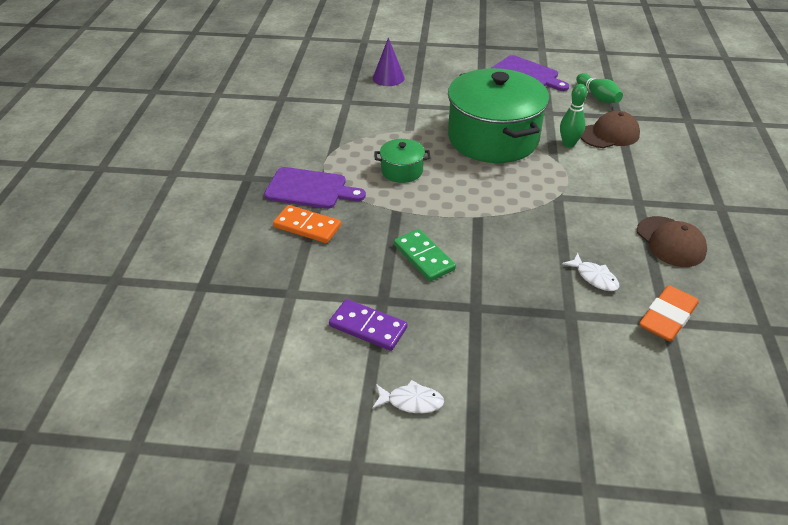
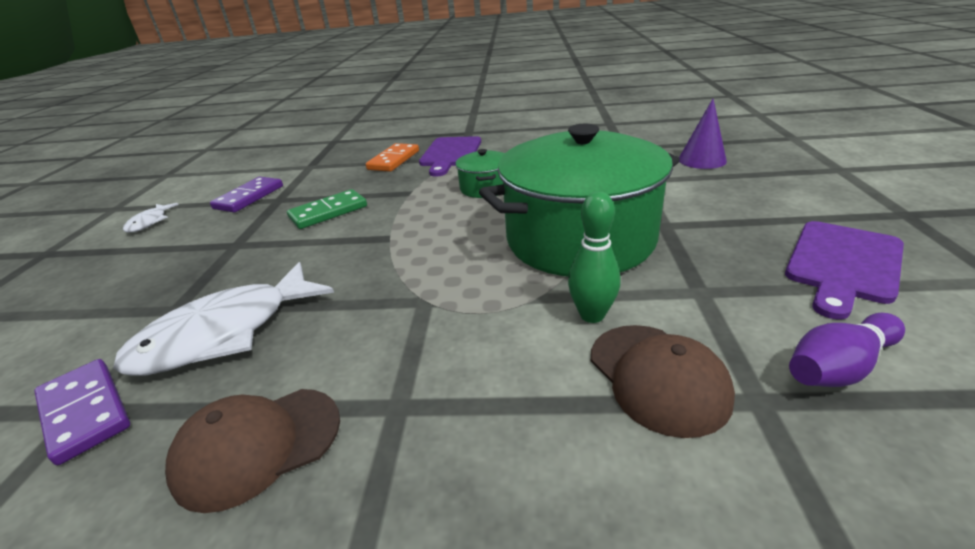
camera: 90 degrees right, 10 degrees down
white fish [562,253,619,291] -> white fish [113,262,334,376], size x2.12
green bowling pin [576,73,623,103] -> purple bowling pin [789,313,905,387]
orange eraser [639,285,699,341] -> purple domino [34,359,130,465]

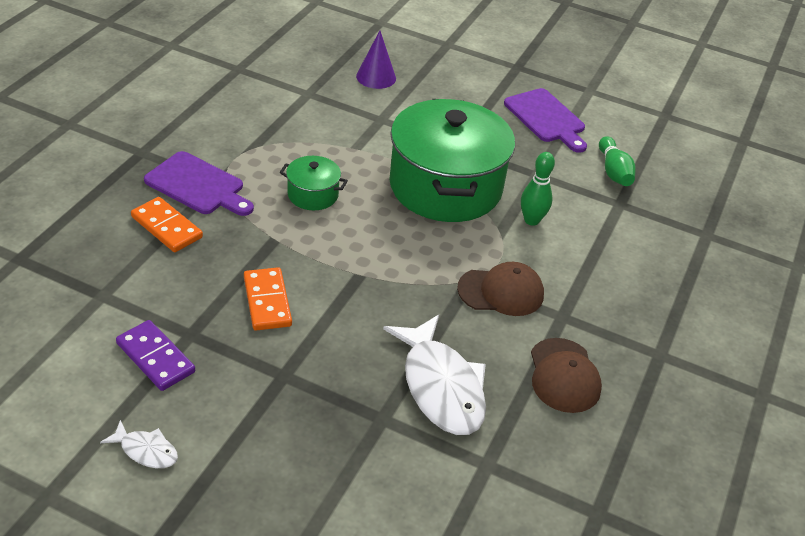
camera: 75 degrees left, 10 degrees up
purple domino [34,359,130,465] -> none
green domino [287,189,367,229] -> orange domino [244,267,292,330]
brown cap [591,325,735,438] -> brown cap moved to [457,262,544,316]
purple bowling pin [789,313,905,387] -> green bowling pin [599,136,636,186]

